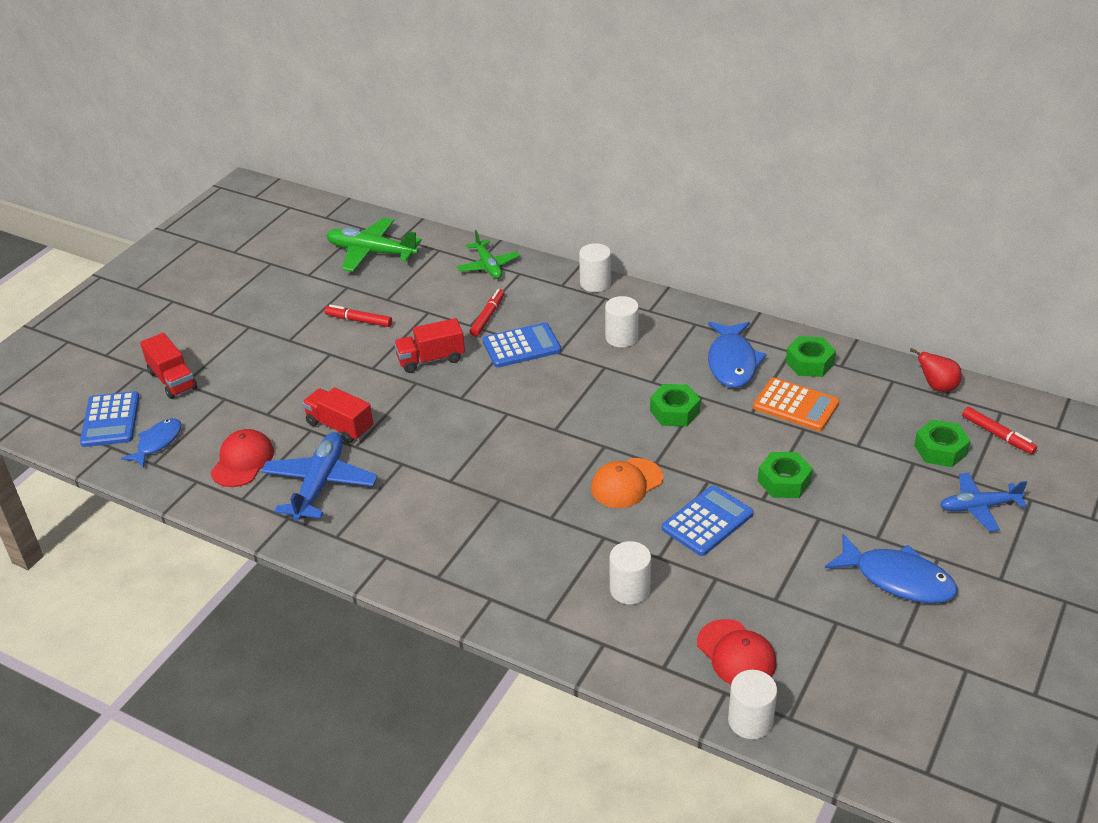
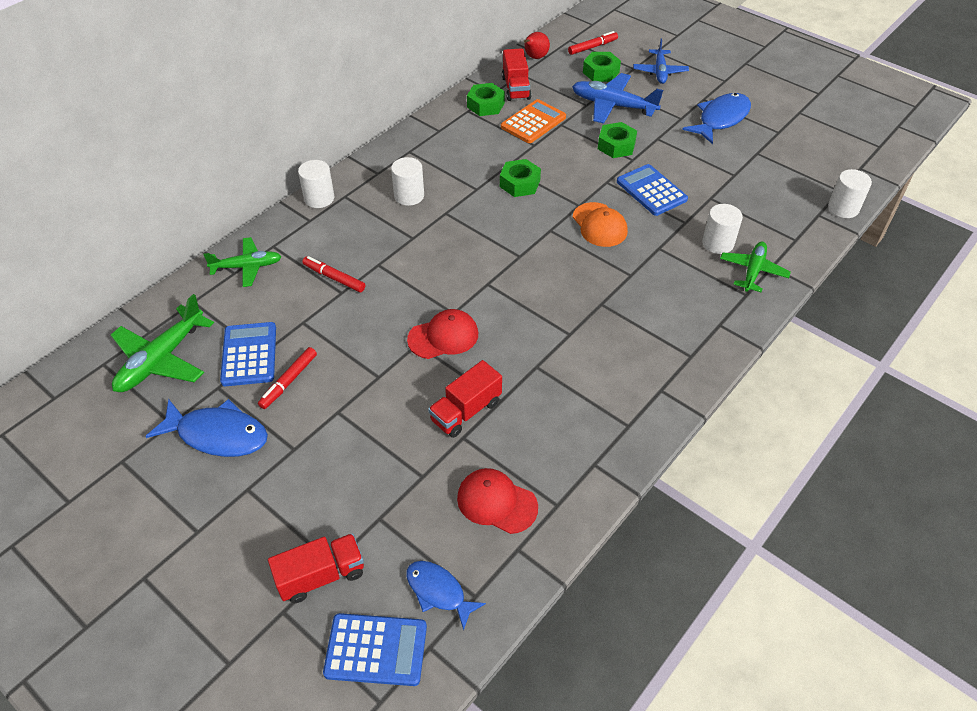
camera: 80 degrees left, 10 degrees up
blue plane [261,432,378,521] -> blue plane moved to [572,73,663,124]
red truck [394,318,465,373] -> red truck moved to [502,48,531,101]
blue calculator [483,322,561,368] -> blue calculator moved to [220,322,276,386]
red cap [697,619,776,684] -> red cap moved to [407,309,478,359]
blue fish [708,322,767,388] -> blue fish moved to [145,399,268,457]
none -> green plane [720,241,791,292]

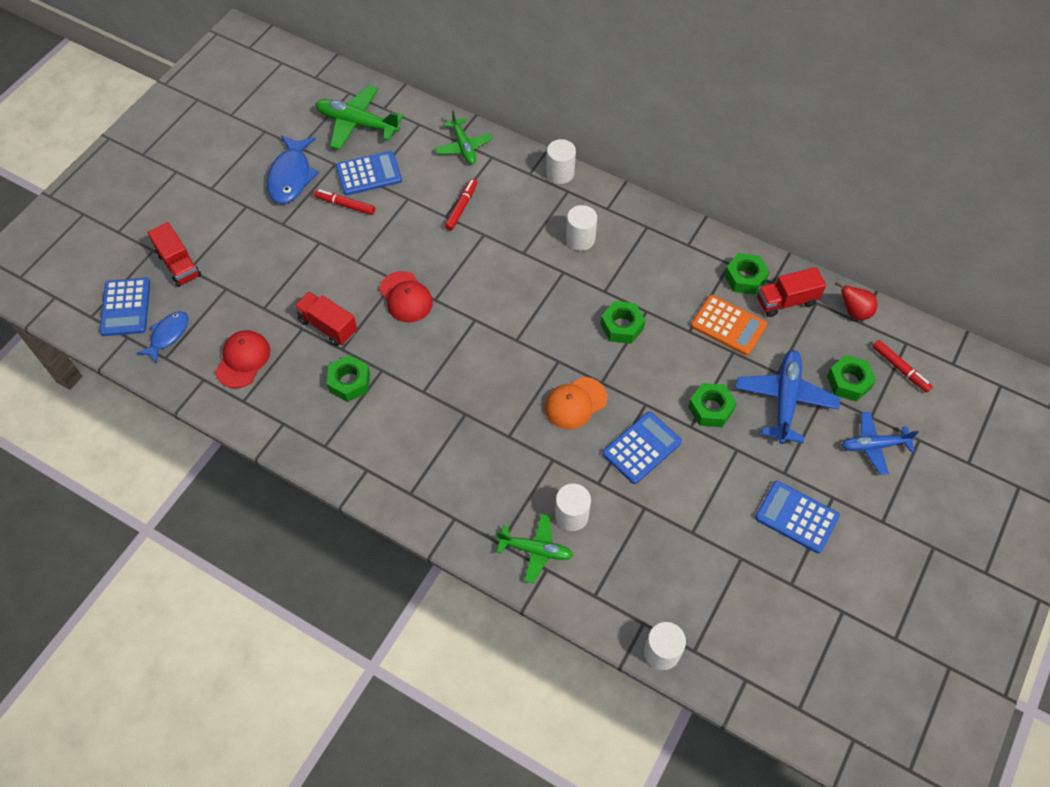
camera: 80 degrees right, 10 degrees up
blue fish [682,93,751,144] -> blue calculator [755,481,840,553]
none -> green nut [327,355,370,402]

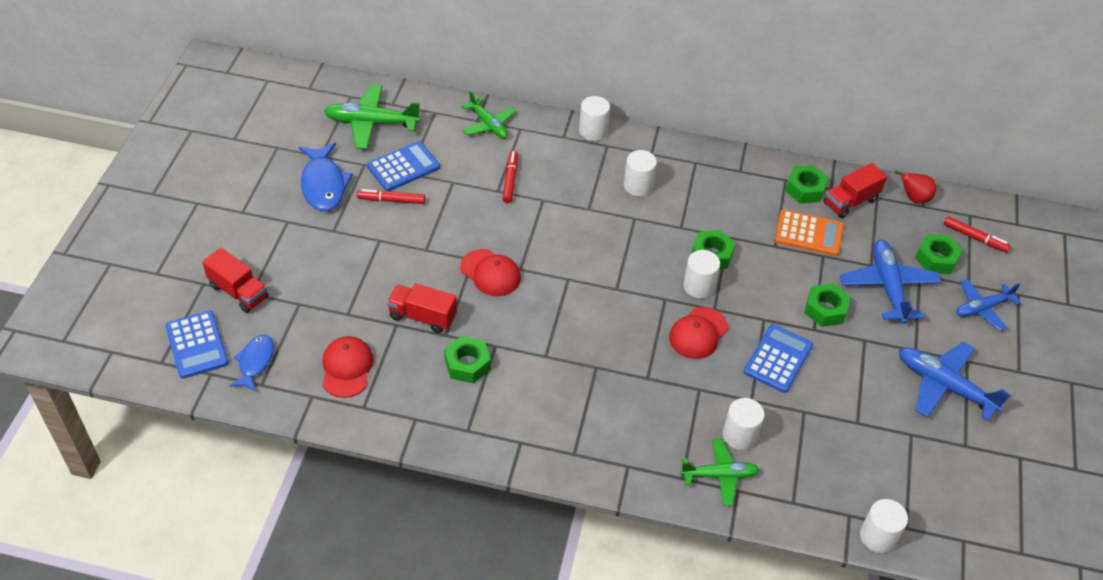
camera: 20 degrees left, 10 degrees down
orange cap [544,377,607,429] -> red cap [669,307,728,359]
blue calculator [755,481,840,553] -> blue plane [899,342,1010,421]
none -> white cylinder [683,250,720,299]

